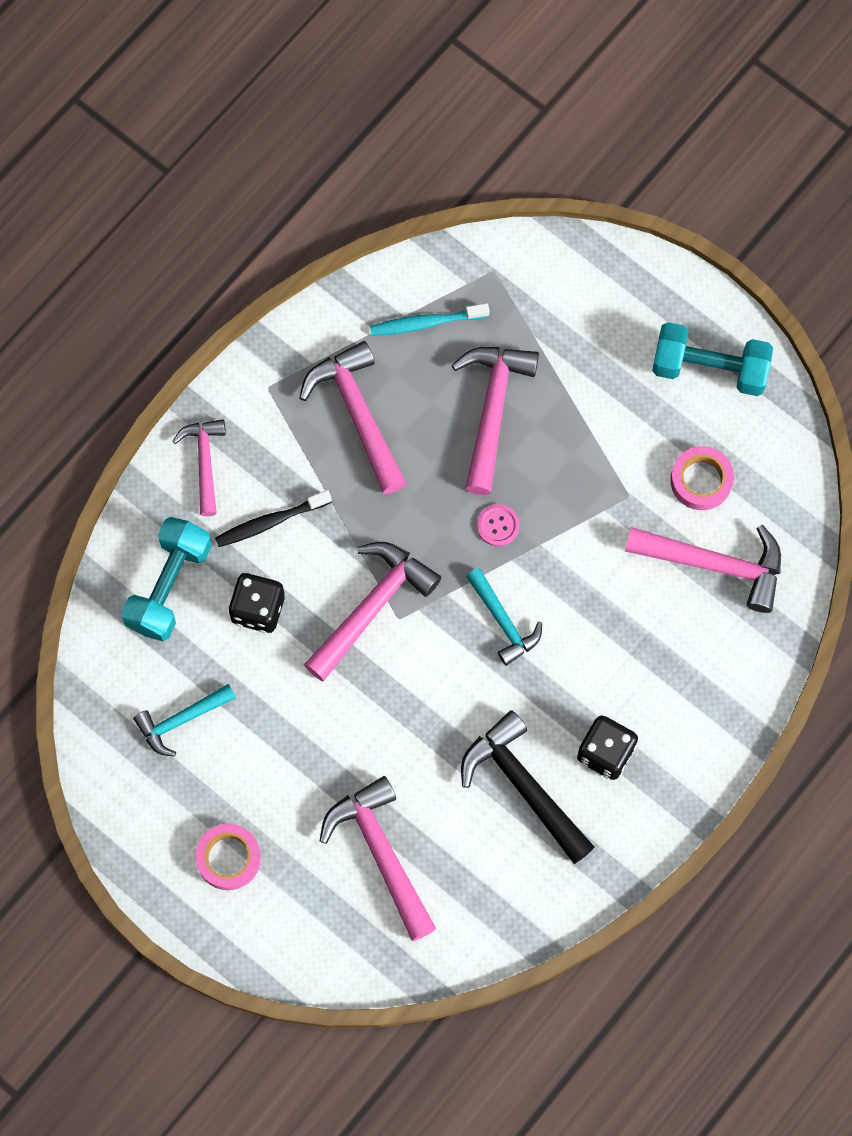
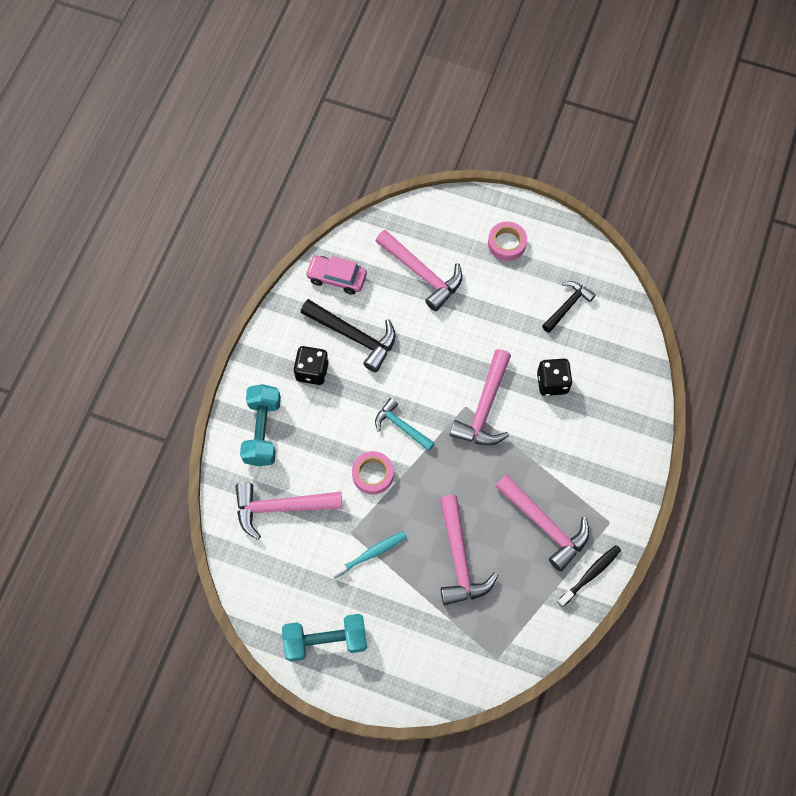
camera: 160 degrees right, 5 degrees down
turquoise dumbbell [121,517,212,641] -> turquoise dumbbell moved to [240,384,281,466]
turquoise hammer [133,684,236,757] -> black hammer [542,281,596,333]
pink hammer [172,419,226,517] -> none
black toothbrush [215,490,332,547] -> black toothbrush moved to [557,545,621,607]
turquoise toothbrush [370,303,489,336] -> turquoise toothbrush moved to [330,531,407,579]
pink button [477,504,519,546] -> none
pink tape [670,446,734,510] -> pink tape moved to [352,451,394,494]
none -> pink car [305,256,367,295]

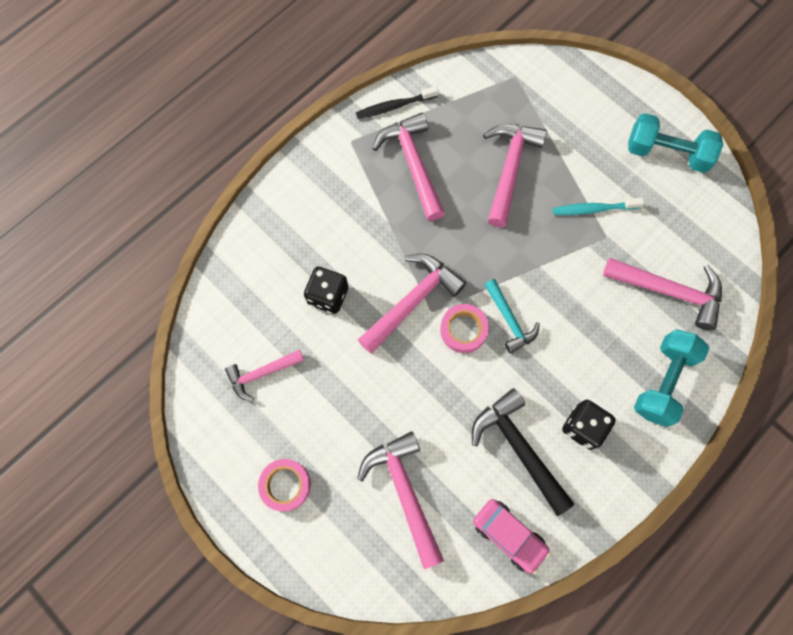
camera: 155 degrees left, 5 degrees up
pink tape [352,451,394,494] -> pink tape moved to [440,304,489,353]
black hammer [542,281,596,333] -> pink hammer [225,349,304,402]

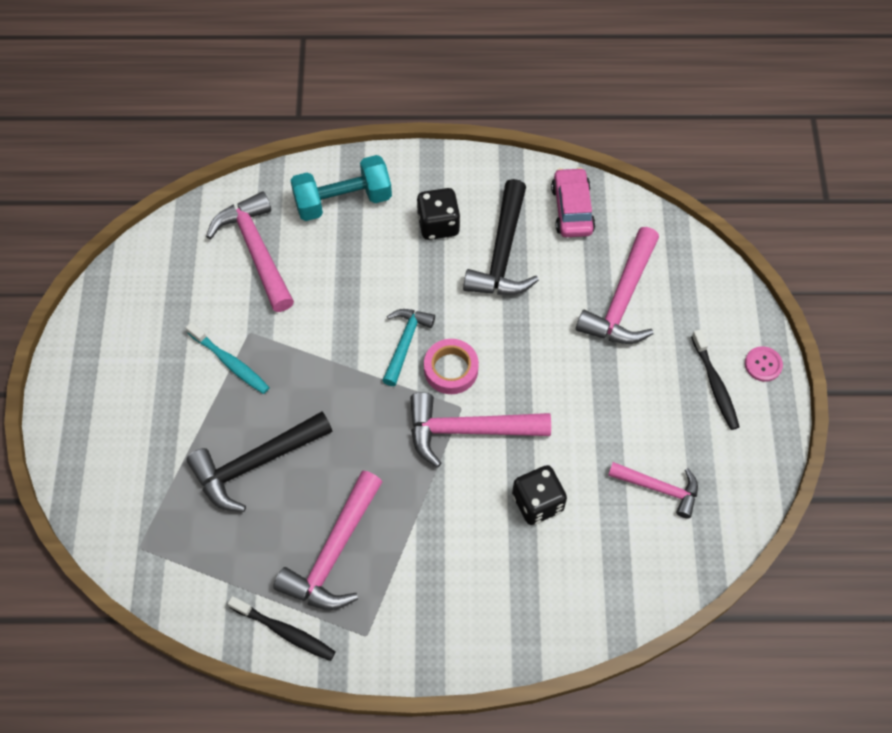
camera: 135 degrees left, 10 degrees down
pink tape [258,459,311,511] -> black toothbrush [691,329,739,430]
pink hammer [483,124,547,227] -> black hammer [186,412,332,512]
turquoise dumbbell [628,113,723,173] -> none
none -> pink button [745,346,783,382]

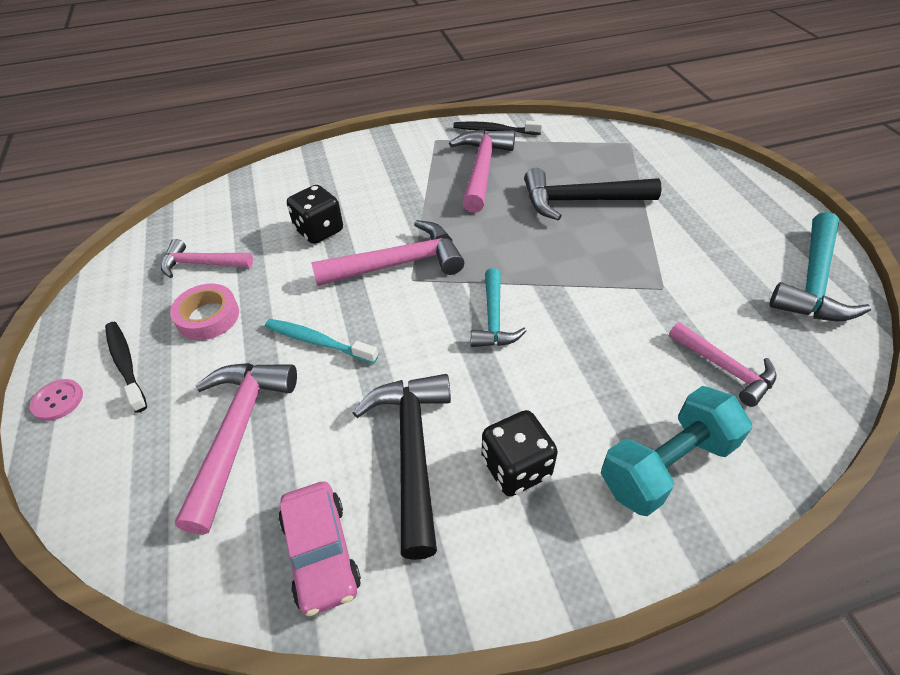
camera: 165 degrees right, 15 degrees down
turquoise toothbrush [186,322,270,394] -> turquoise toothbrush moved to [265,319,378,364]
black hammer [186,412,332,512] -> black hammer turned 135 degrees counterclockwise [524,168,662,221]
pink hammer [206,192,294,312] -> pink hammer [669,322,777,407], size x0.63
pink tape [424,339,479,394] -> pink tape moved to [170,284,239,340]
none -> turquoise hammer [770,212,871,321]

